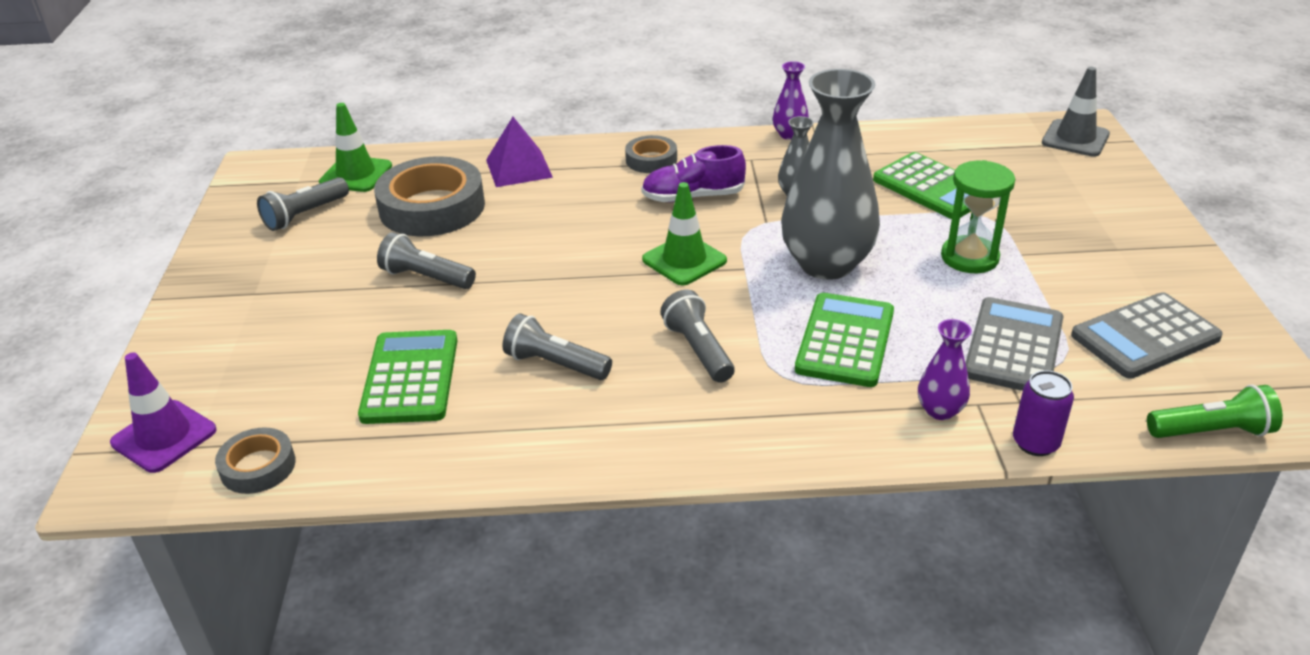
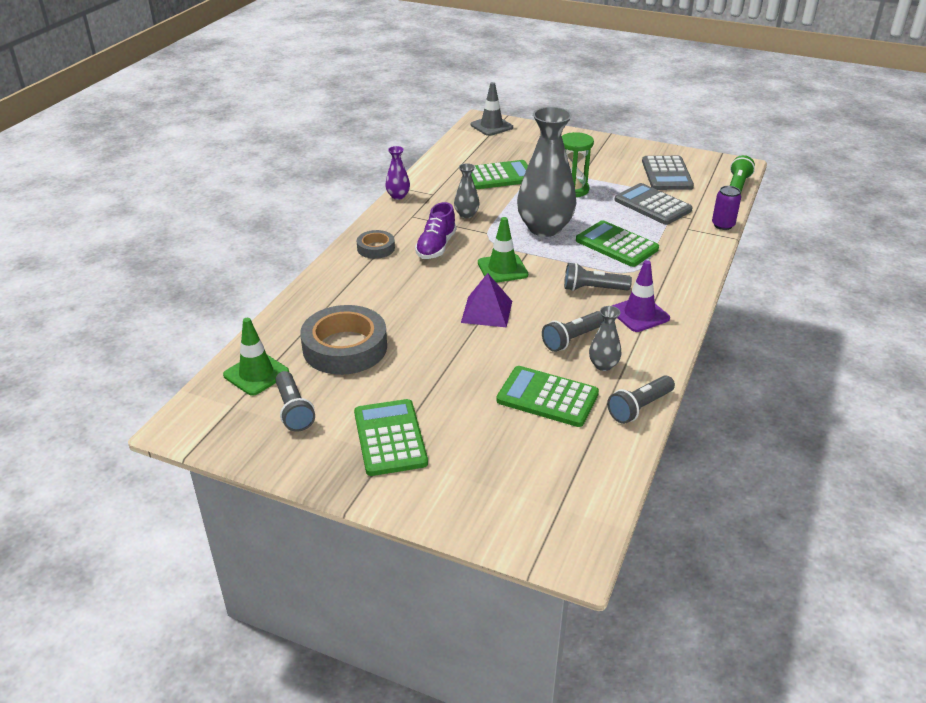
camera: 65 degrees left, 0 degrees up
purple traffic cone [110,352,216,473] -> purple traffic cone moved to [612,260,670,332]
grey tape [215,427,296,494] -> none
grey flashlight [377,232,476,289] -> grey flashlight moved to [607,375,675,424]
purple pyramid [486,117,553,187] -> purple pyramid moved to [461,273,512,327]
purple vase [918,319,972,420] -> none
none -> green calculator [354,399,428,476]
none -> grey vase [589,306,621,371]

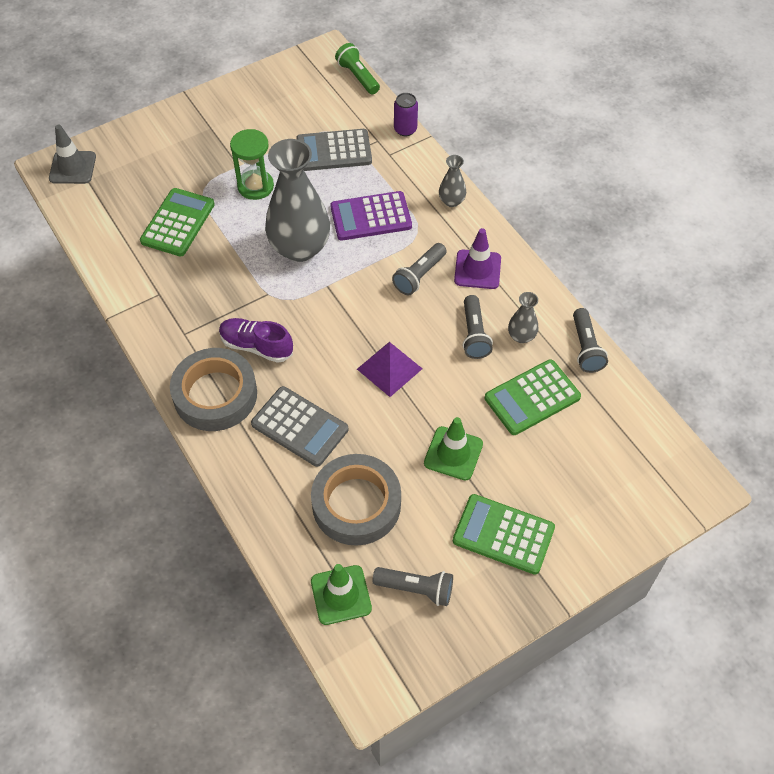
camera: 55 degrees left, 20 degrees up
grey tape [357,230,395,259] -> grey tape [170,348,257,431], size x1.93
purple vase [385,146,410,200] -> none
purple shoe [415,202,456,259] -> purple shoe turned 150 degrees clockwise [219,318,293,363]
grey vase [454,163,480,218] -> grey vase moved to [439,155,466,207]
green traffic cone [478,217,528,283] -> green traffic cone moved to [424,417,483,481]
green calculator [576,220,659,267] -> purple calculator [330,191,412,241]
grey calculator [642,156,694,190] -> grey calculator moved to [251,386,348,467]

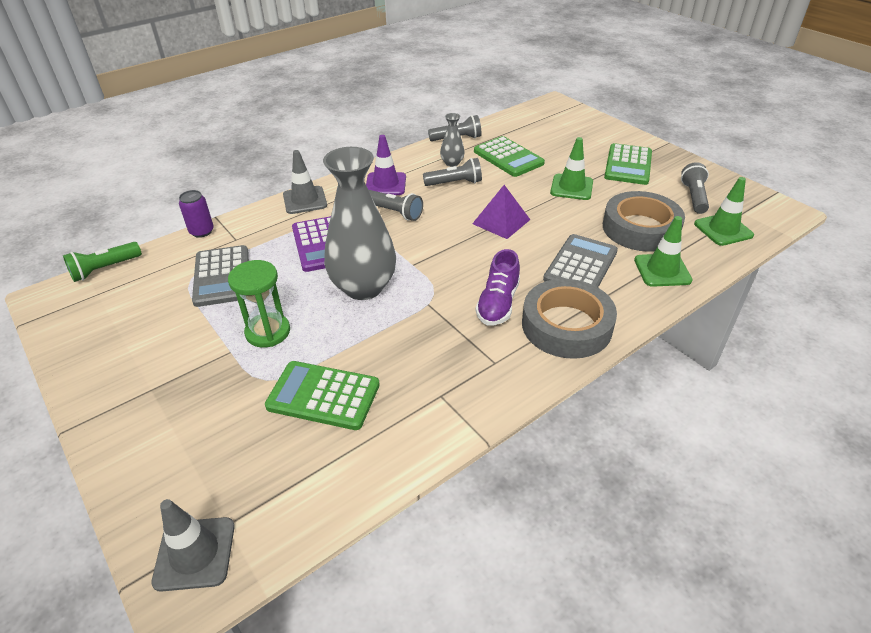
camera: 95 degrees left, 15 degrees down
grey vase [439,155,466,207] -> grey traffic cone [283,150,327,214]
none -> green traffic cone [634,216,692,287]

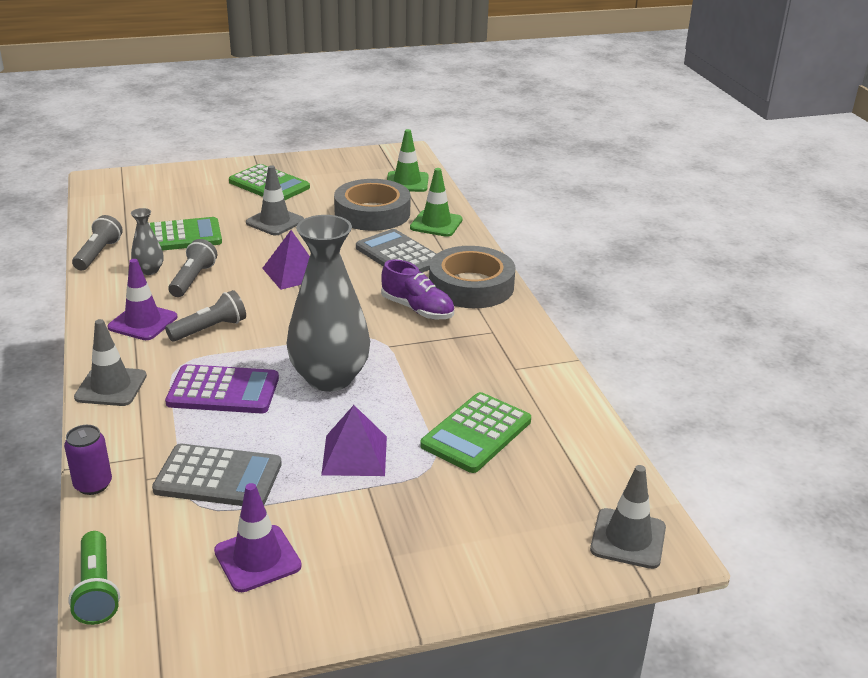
camera: 70 degrees left, 10 degrees down
green hourglass [228,260,290,348] -> purple pyramid [321,405,387,476]
green traffic cone [550,137,593,200] -> grey traffic cone [246,165,304,235]
grey flashlight [681,162,709,214] -> none
none -> purple traffic cone [214,483,302,592]

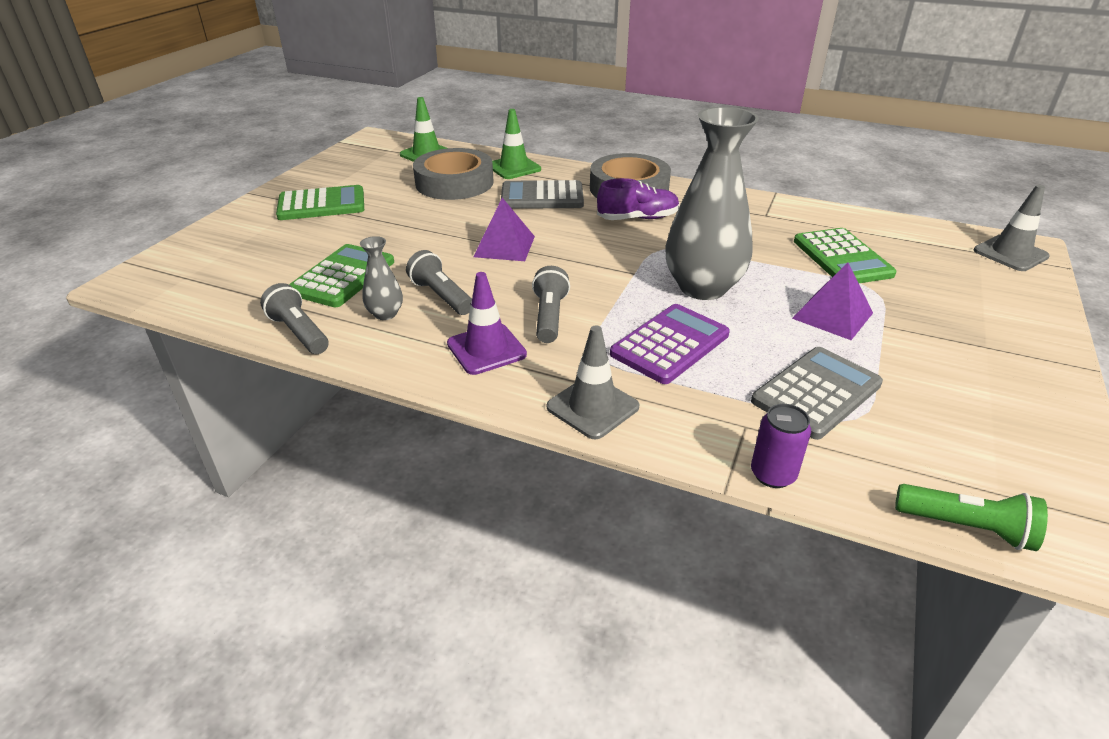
camera: 50 degrees left, 5 degrees up
purple traffic cone [214,483,302,592] -> none
grey traffic cone [246,165,304,235] -> none

